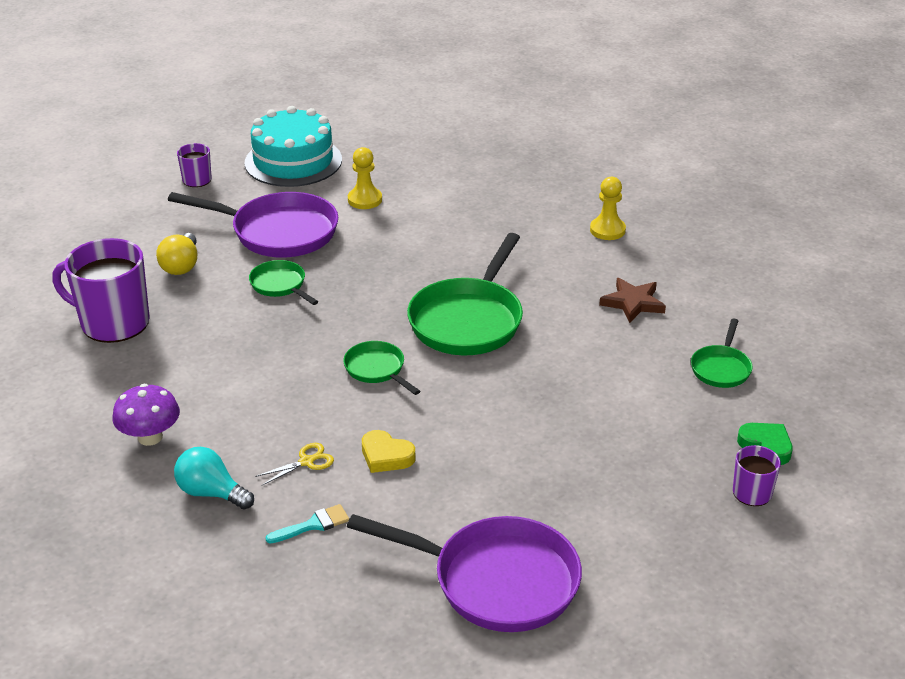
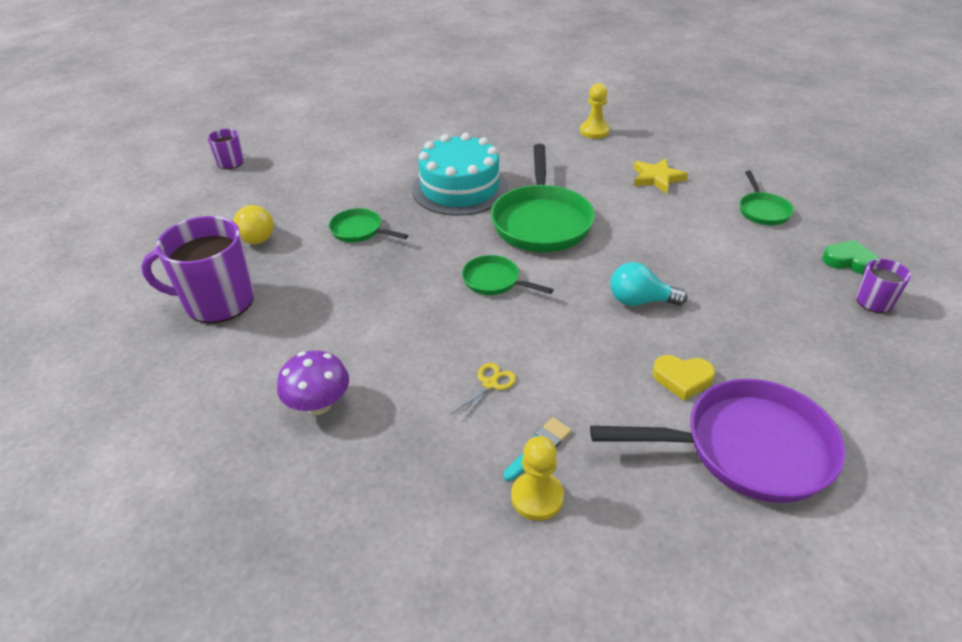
camera: 20 degrees left, 5 degrees up
purple pan [168,192,338,257] -> none
turquoise light bulb [174,447,254,510] -> turquoise light bulb moved to [610,262,687,306]
turquoise cake [244,106,342,187] -> turquoise cake moved to [412,133,508,216]
yellow pawn [348,147,382,209] -> yellow pawn moved to [511,436,564,521]
yellow heart [362,430,416,473] -> yellow heart moved to [652,355,715,401]
brown star [599,278,666,323] -> yellow star [634,158,688,194]

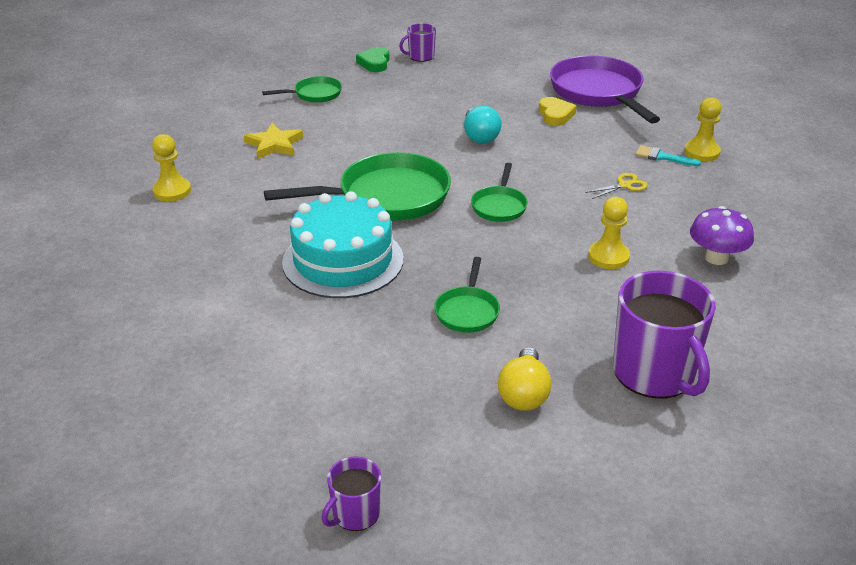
camera: 110 degrees left, 5 degrees down
yellow light bulb [233,204,274,244] -> yellow light bulb turned 135 degrees clockwise [498,347,552,411]
yellow scissors [452,363,516,421] -> yellow scissors turned 135 degrees clockwise [585,173,648,199]
none -> yellow pawn [588,197,630,269]

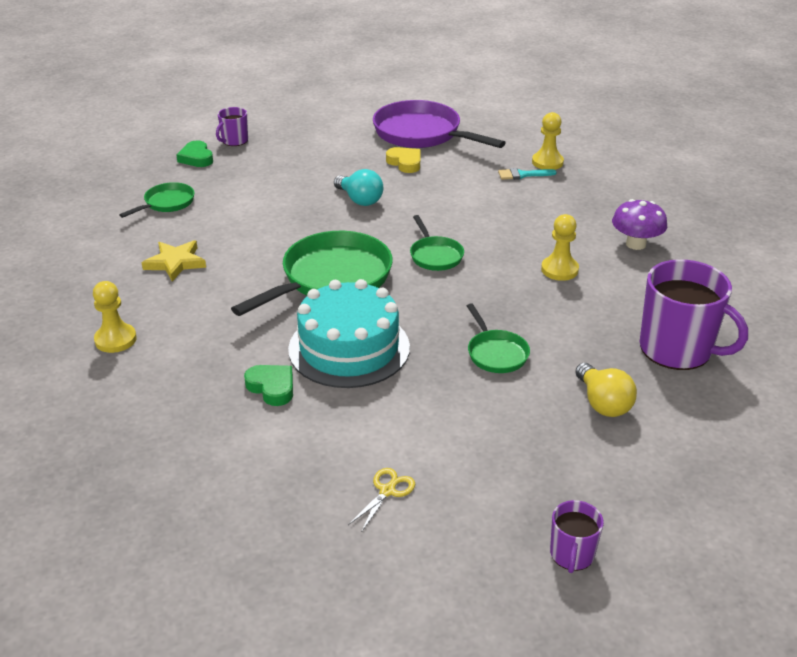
camera: 30 degrees left, 0 degrees up
yellow scissors [585,173,648,199] -> yellow scissors moved to [348,468,415,532]
none -> green heart [244,365,293,406]

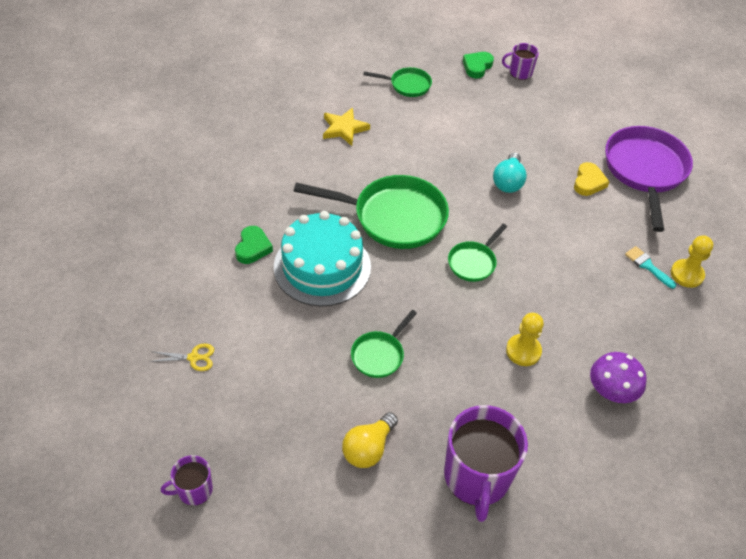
camera: 55 degrees right, 15 degrees up
yellow pawn [93,281,137,353] -> none

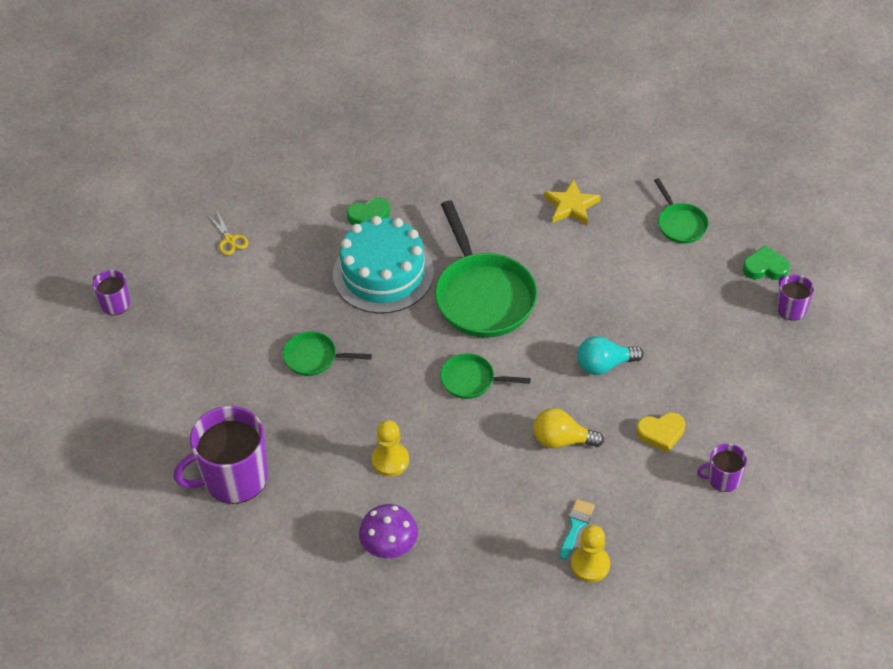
camera: 65 degrees right, 0 degrees up
yellow light bulb [342,412,398,468] -> yellow light bulb moved to [533,408,604,448]
purple pan [605,126,693,232] -> purple mug [697,443,747,492]

